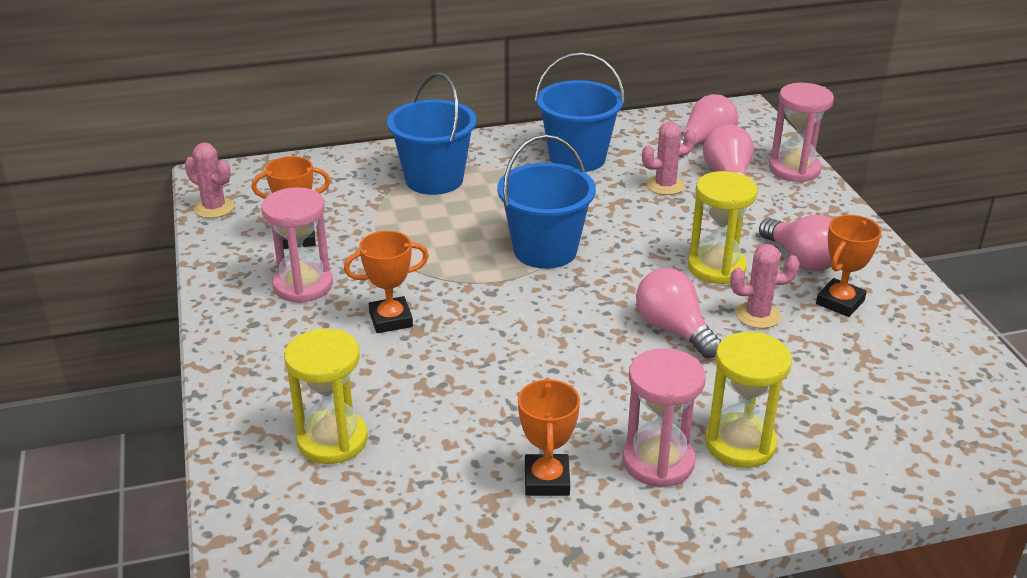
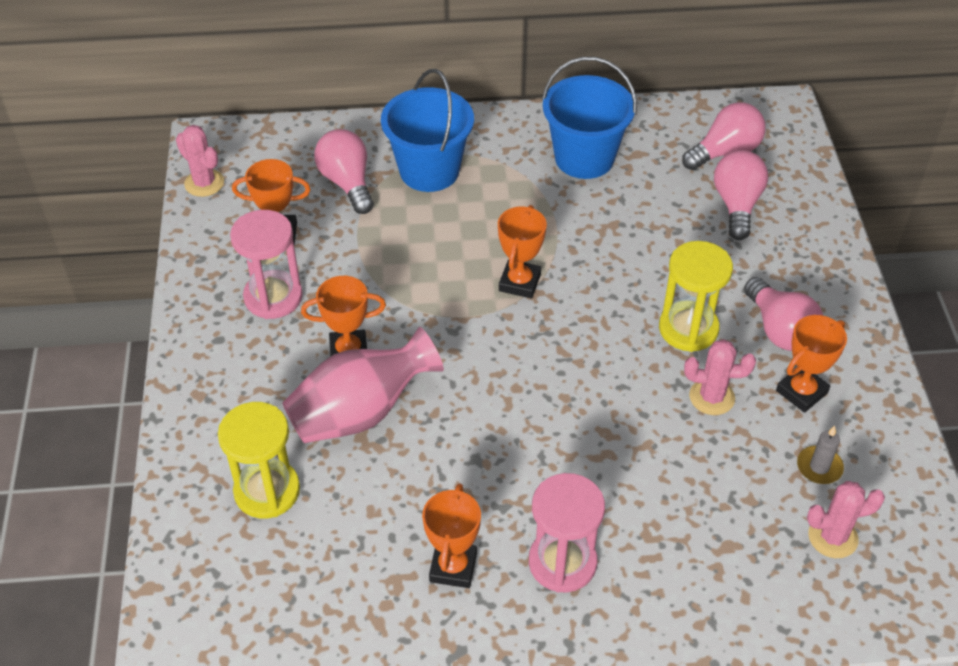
camera: 10 degrees right, 15 degrees up
blue bucket [497,135,596,269] -> orange trophy [498,205,547,299]
pink light bulb [636,268,721,358] -> pink light bulb moved to [314,129,374,214]
pink cactus [642,121,696,195] -> pink cactus moved to [807,481,885,558]
yellow hourglass [705,332,792,468] -> none
pink hourglass [769,83,834,182] -> none
none -> pink vase [282,327,444,443]
none -> grey candle [797,426,844,484]

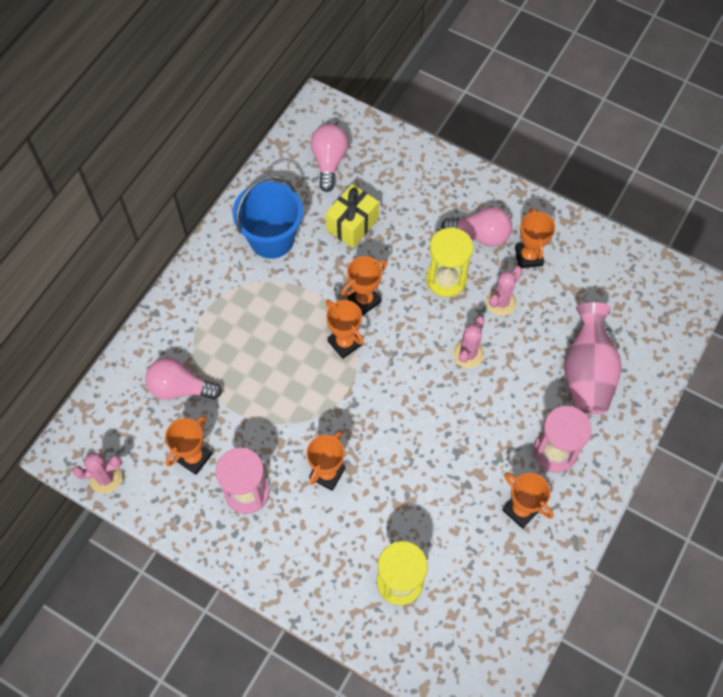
camera: 55 degrees left, 15 degrees up
pink vase [282,327,444,443] -> pink vase moved to [564,302,622,414]
blue bucket [381,69,474,192] -> none
pink light bulb [714,150,768,240] -> none
grey candle [797,426,844,484] -> none
pink cactus [807,481,885,558] -> pink cactus moved to [453,316,485,368]
none -> yellow gift [326,184,379,248]
none -> orange trophy [341,256,387,316]

